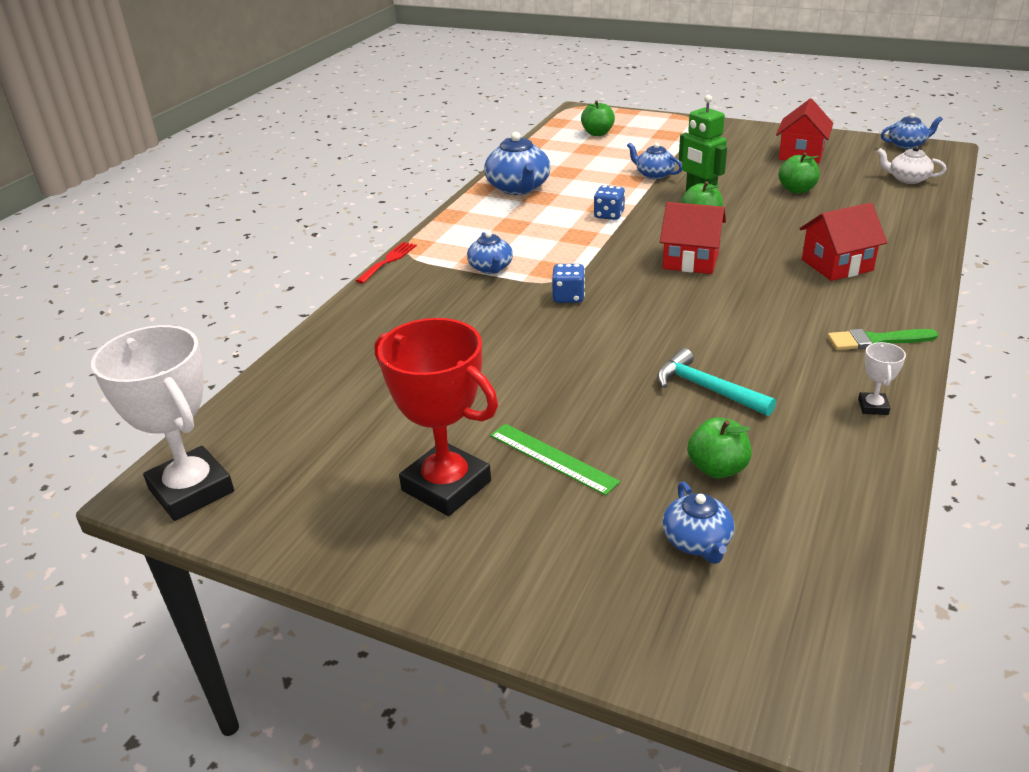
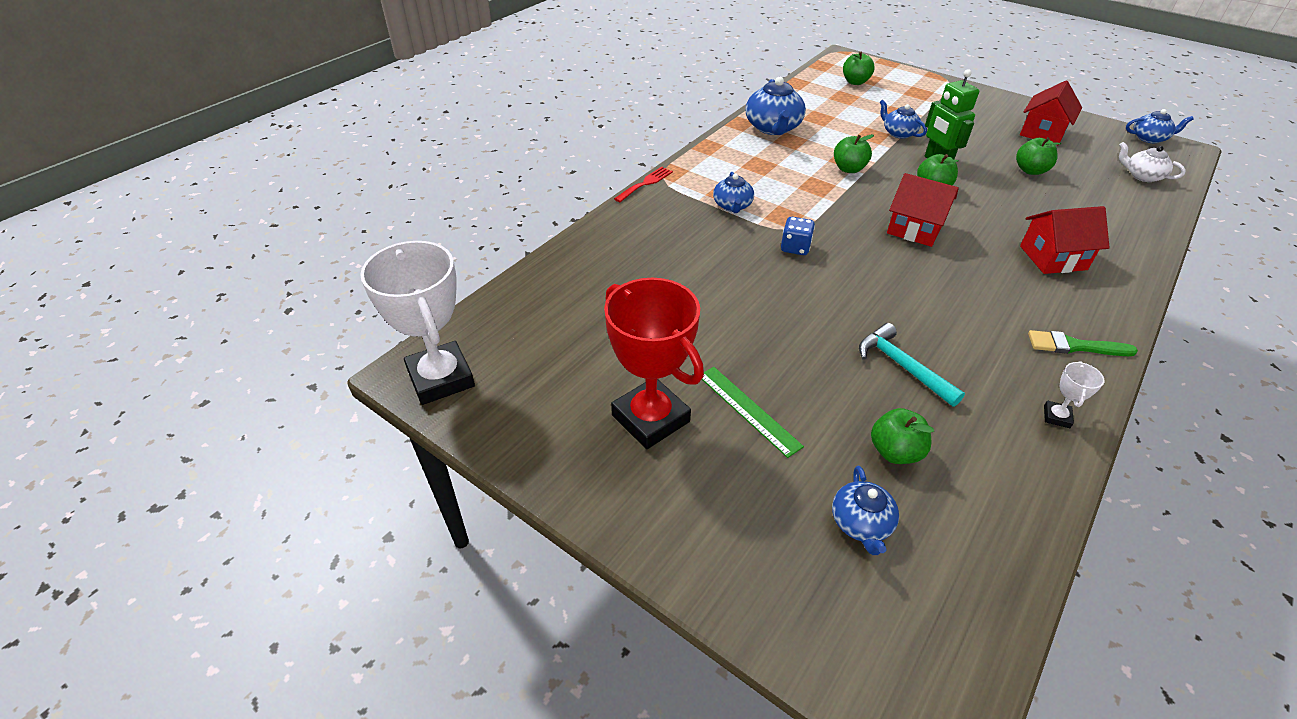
camera: 10 degrees right, 10 degrees up
blue dice [594,185,625,220] -> green apple [834,134,874,173]

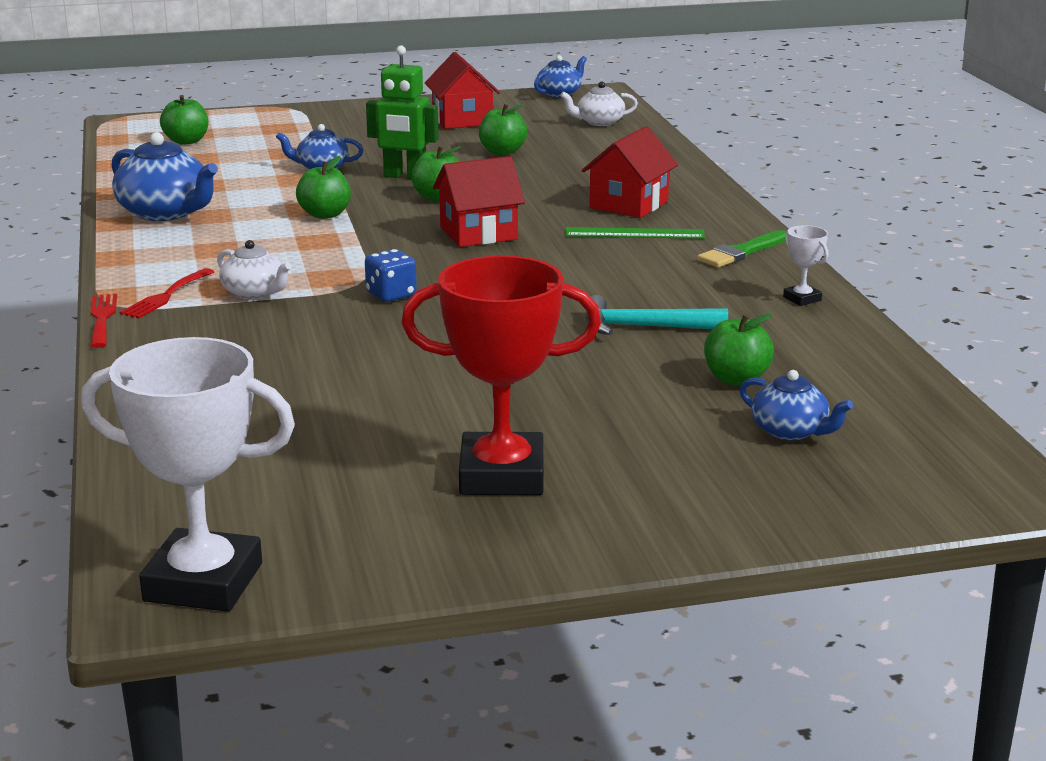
camera: 50 degrees left, 20 degrees down
green ruler [702,367,804,458] -> green ruler moved to [565,227,705,239]
blue teapot [713,172,754,213] -> white teapot [217,240,291,299]
none -> red fork [120,268,214,318]

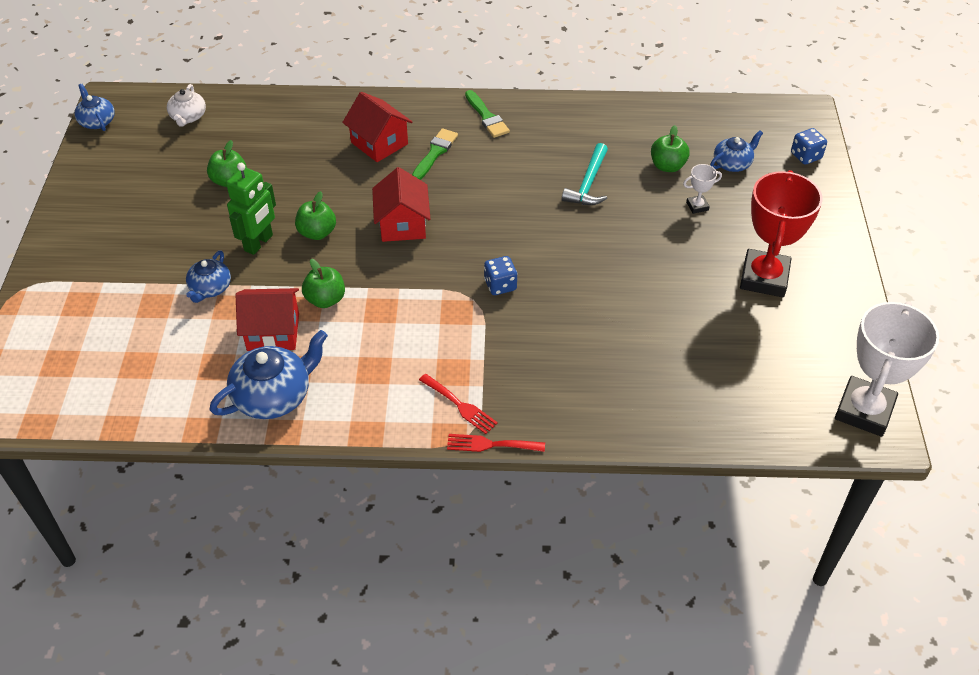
camera: 75 degrees left, 25 degrees up
green apple [160,95,208,145] -> none
white teapot [217,240,291,299] -> none
red house [425,52,500,129] -> red house moved to [236,288,299,351]
green ruler [565,227,705,239] -> green brush [412,128,458,180]
white trophy [783,225,829,306] -> white trophy moved to [683,164,722,214]
none -> blue dice [791,128,827,165]

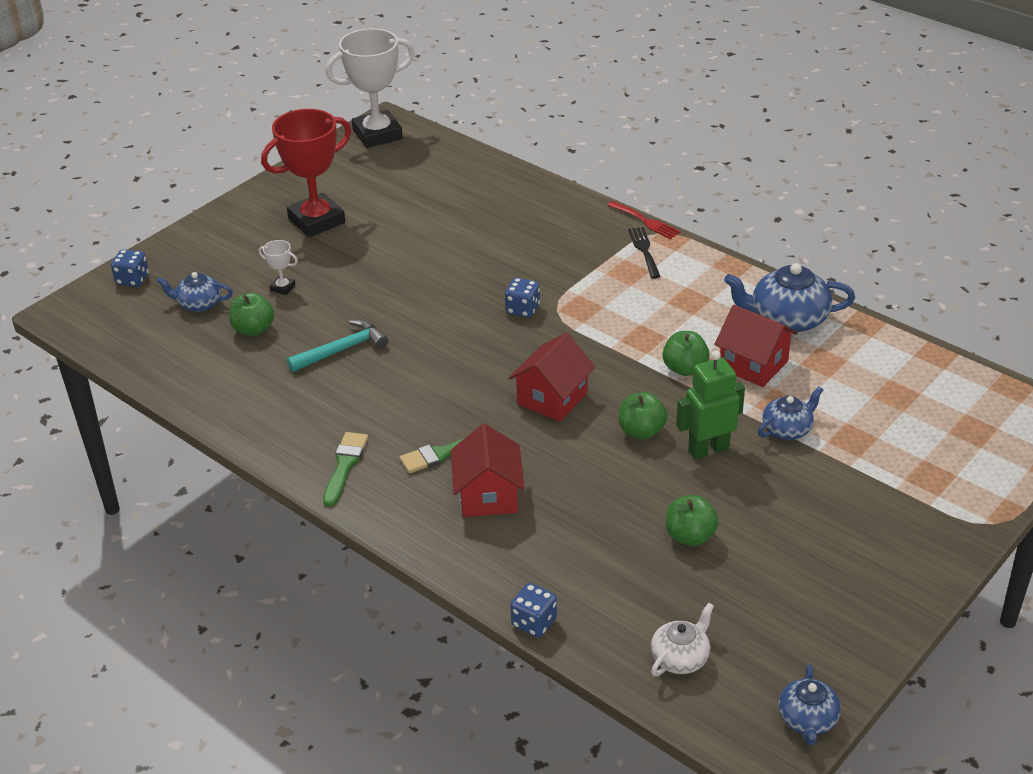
camera: 140 degrees left, 10 degrees down
red fork [419,374,498,434] -> black fork [628,227,661,279]
none -> blue dice [510,583,557,637]

